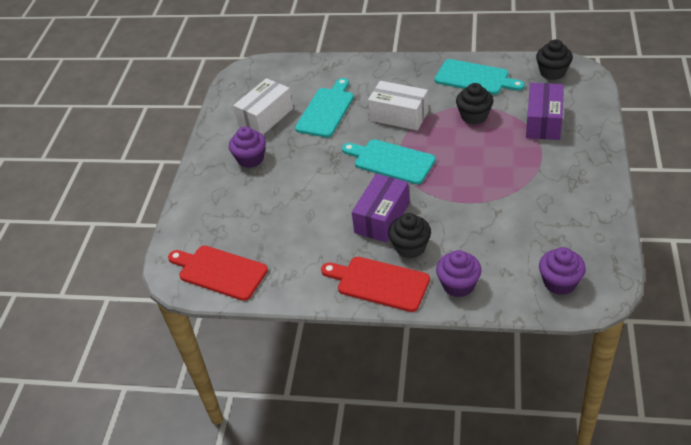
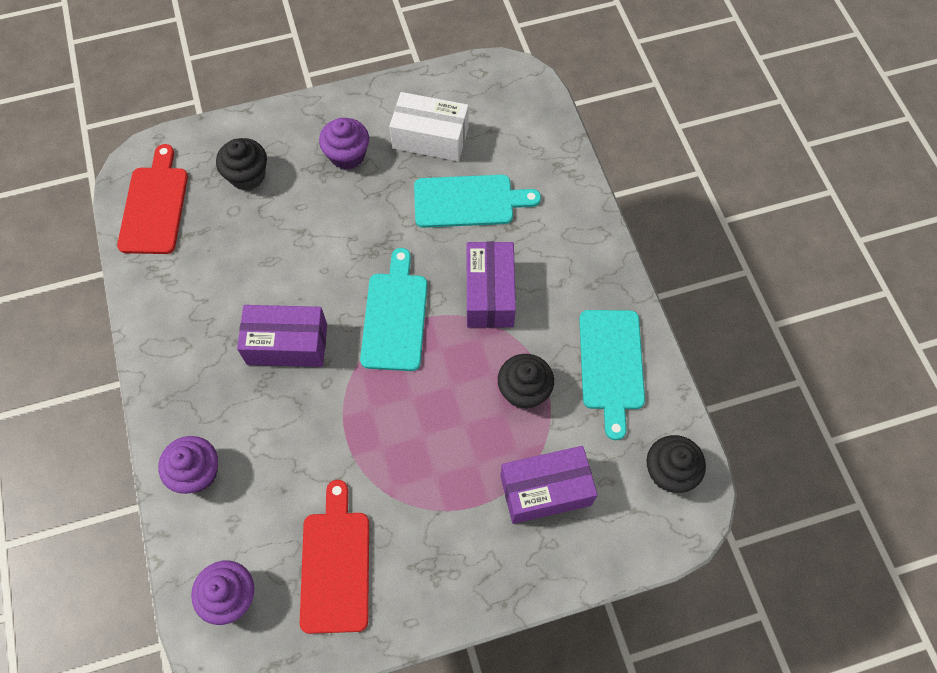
camera: 60 degrees right, 20 degrees up
red cutting board [321,257,430,312] -> red cutting board moved to [300,480,369,634]
white box [368,81,429,130] -> purple box [467,242,516,328]
black cupcake [388,213,431,259] -> black cupcake moved to [216,138,267,191]

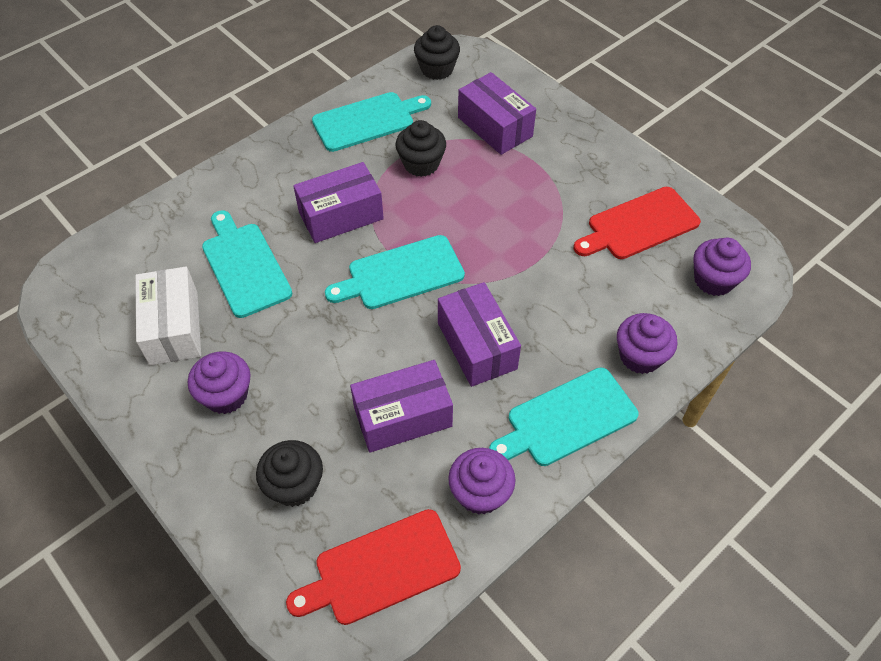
camera: 115 degrees left, 10 degrees down
none -> purple box [350,360,453,453]
none -> purple cupcake [448,448,515,515]
none -> turquoise cutting board [489,367,639,466]

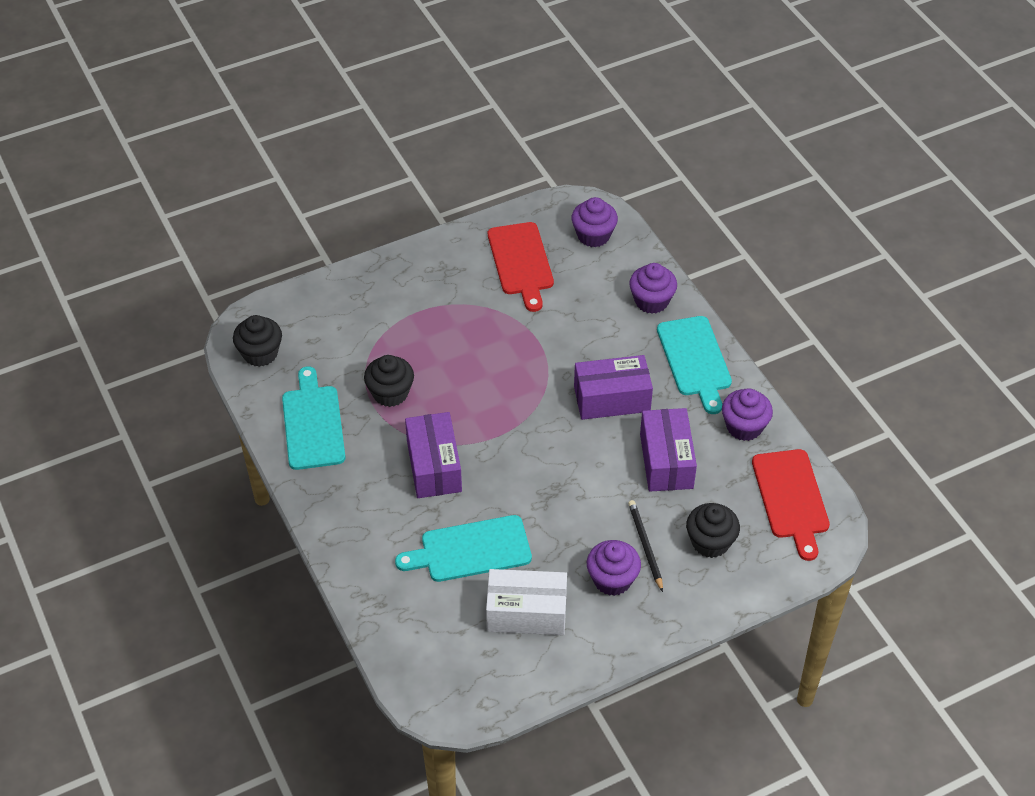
camera: 75 degrees left, 5 degrees down
turquoise cutting board [325,235,465,309] -> none
purple box [458,72,536,155] -> none
none -> black pencil [628,500,663,592]

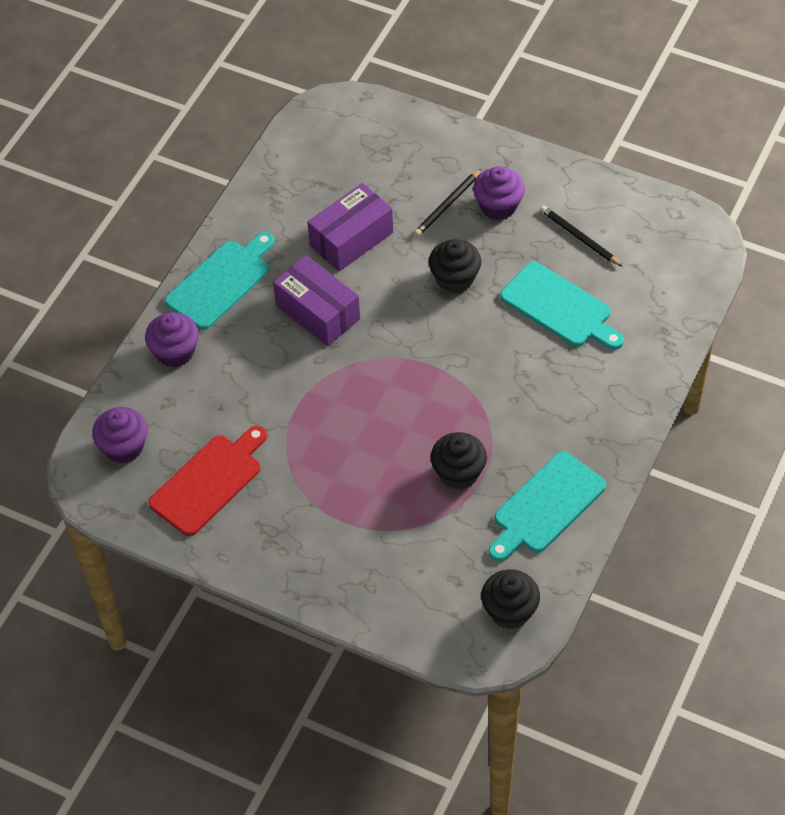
camera: 125 degrees left, 5 degrees up
purple box [405,412,462,498] -> none
white box [486,569,567,635] -> black pencil [540,206,623,267]
black cupcake [686,503,740,558] -> black cupcake moved to [429,239,481,293]
purple cupcake [722,388,773,441] -> none
red cutting board [752,449,830,561] -> none

